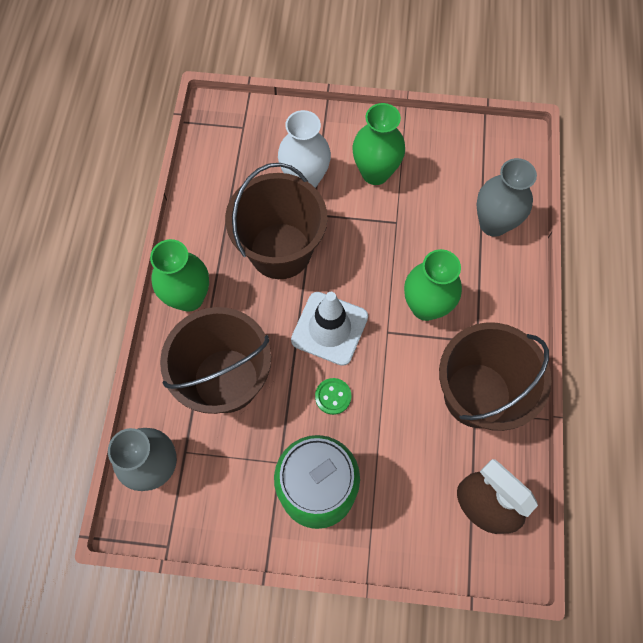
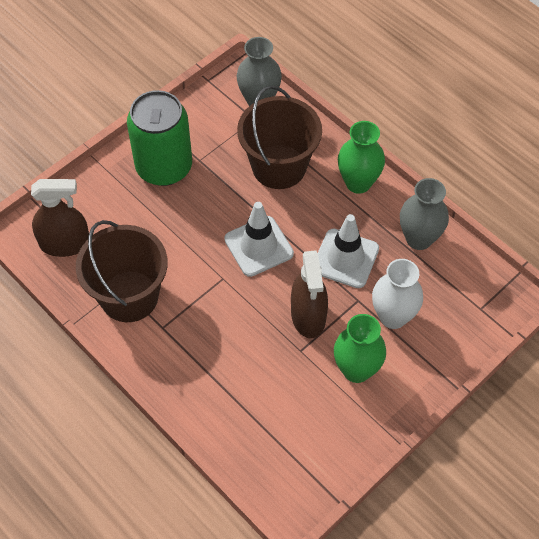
camera: 130 degrees right, 10 degrees down
brown bucket [225,163,327,279] -> white traffic cone [318,214,379,288]
green button [315,378,351,415] -> none
green vase [404,249,462,321] -> none
grey vase [476,158,537,237] -> grey vase moved to [400,178,449,250]
none -> brown spray bottle [291,250,328,338]

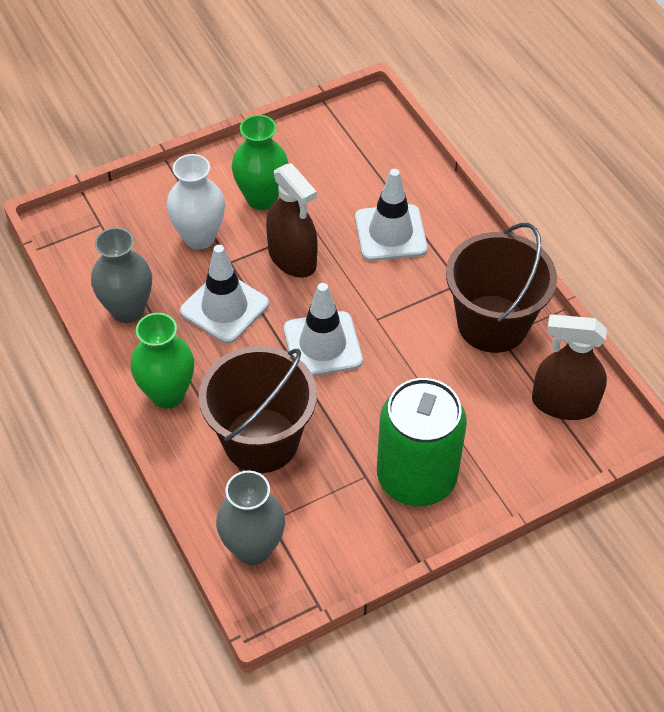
camera: 165 degrees left, 5 degrees down
brown spray bottle [291,250,328,338] -> brown spray bottle turned 135 degrees clockwise [266,163,318,278]
none -> white traffic cone [355,169,427,261]

